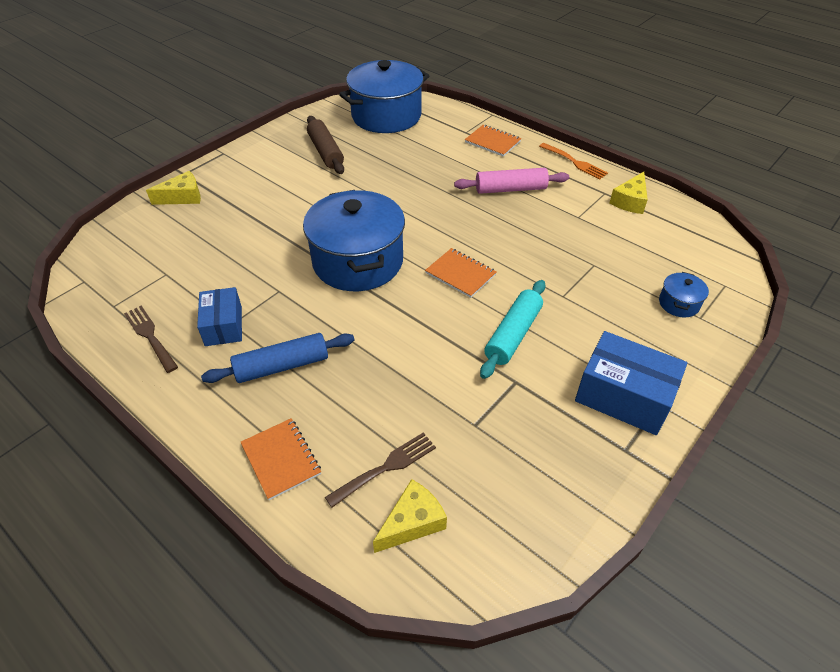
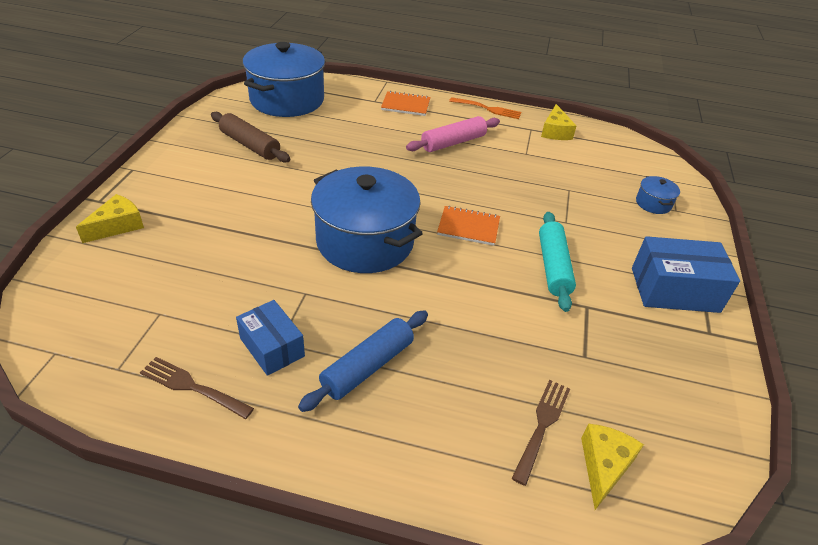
camera: 30 degrees left, 5 degrees down
orange notebook [240,418,321,500] -> none

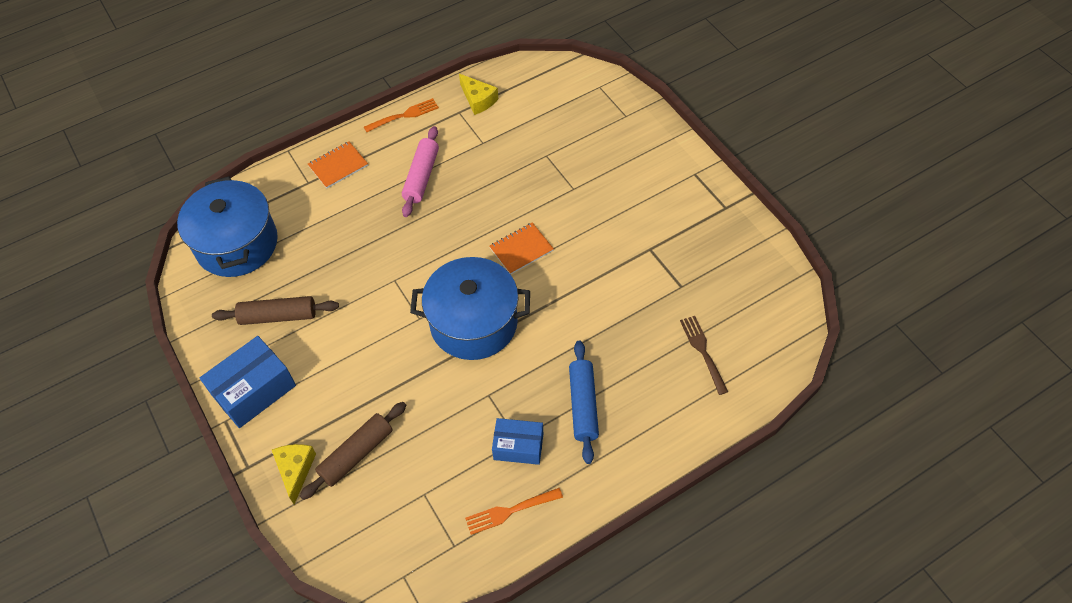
camera: 40 degrees left, 15 degrees up
brown fork [140,357,254,419] -> orange fork [465,488,563,535]
turquoise rolling pin [539,212,576,312] -> none
yellow cheese [581,424,644,510] -> none
blue box [632,236,740,313] -> blue box moved to [200,336,296,428]
blue pot [636,176,680,214] -> none
none -> brown rolling pin [300,402,406,500]

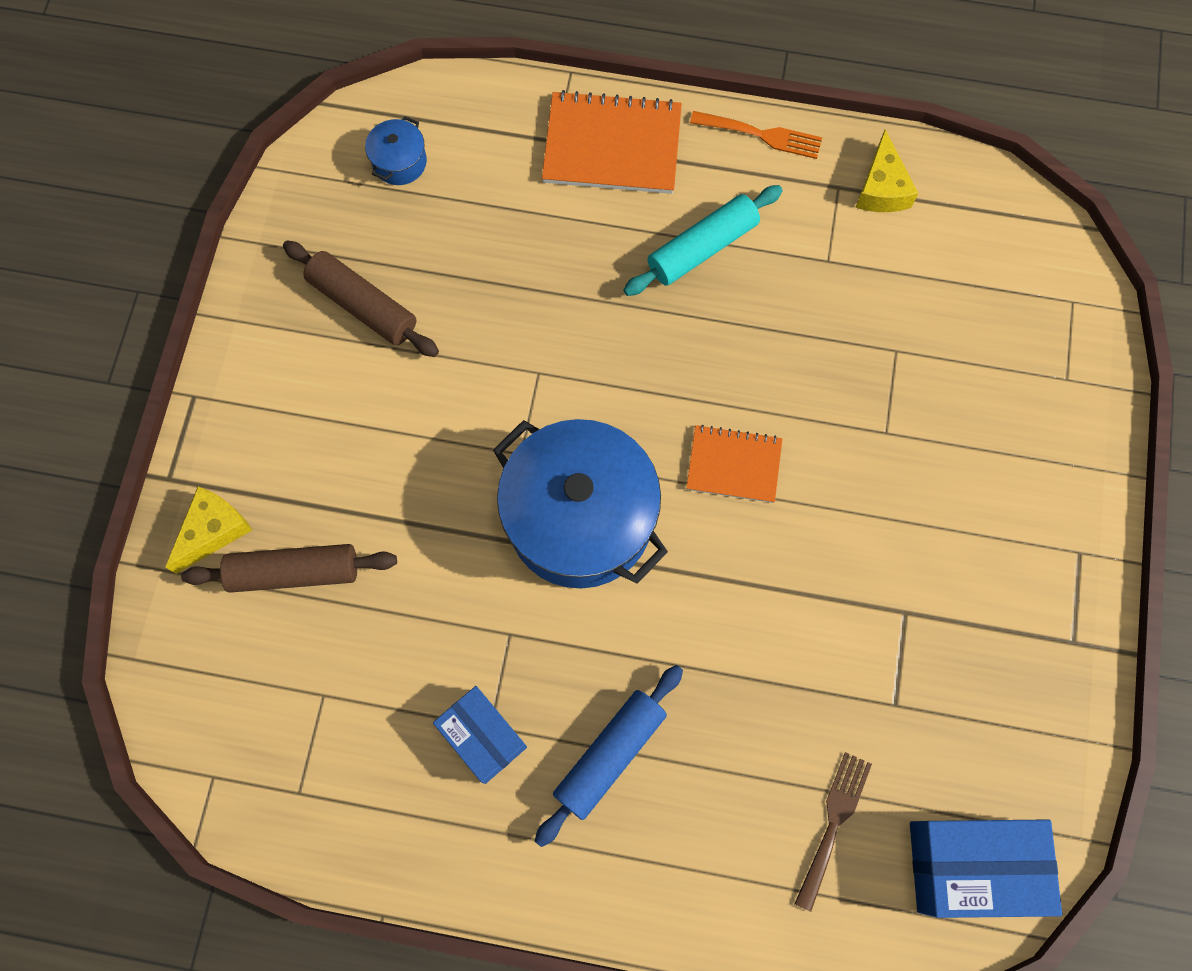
camera: 40 degrees right, 15 degrees up
blue pot [177,176,278,277] -> blue pot [365,116,427,185], size x0.41
blue box [200,336,296,428] -> blue box moved to [910,819,1062,918]
orange notebook [308,141,368,188] -> orange notebook [542,90,682,194], size x1.61
pink rolling pin [402,126,439,217] -> turquoise rolling pin [623,185,783,296]
orange fork [465,488,563,535] -> none

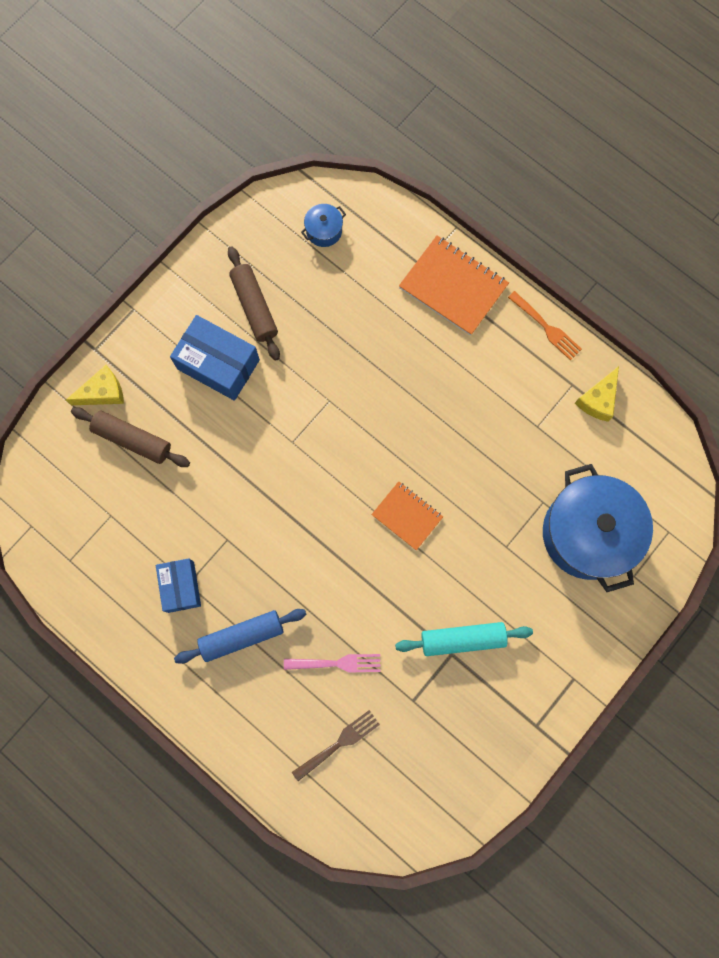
camera: 30 degrees right, 5 degrees up
blue pot [493,419,668,589] -> blue pot moved to [543,464,653,592]
turquoise rolling pin [623,185,783,296] -> turquoise rolling pin moved to [395,622,533,656]
blue box [910,819,1062,918] -> blue box moved to [170,315,260,401]
none -> pink fork [284,654,381,672]

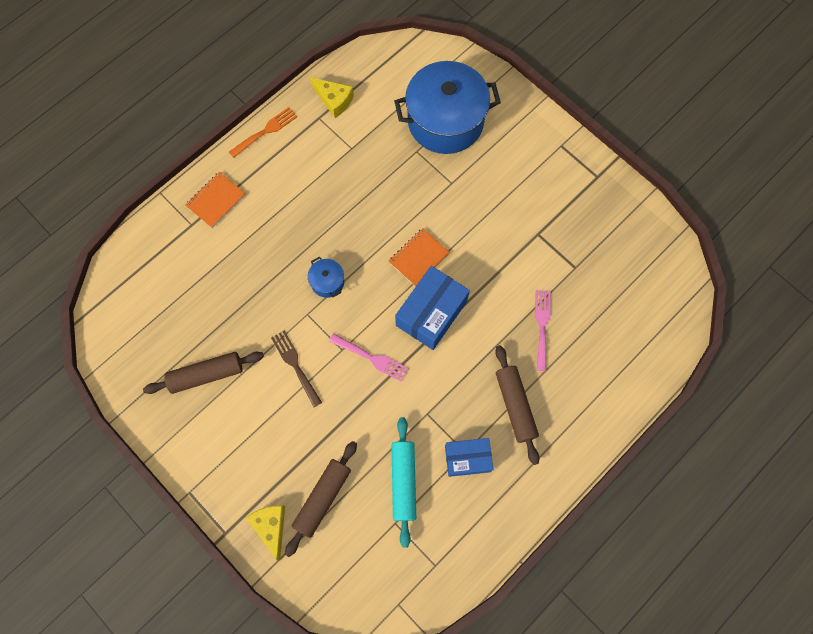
camera: 85 degrees left, 5 degrees down
blue box [170,315,260,401] -> blue box moved to [395,266,470,350]
blue rolling pin [174,609,306,664] -> brown rolling pin [495,345,540,465]
brown fork [292,710,380,781] -> brown fork moved to [271,330,322,407]
blue pot [301,204,346,247] -> blue pot moved to [308,257,344,298]
turquoise rolling pin [395,622,533,656] -> turquoise rolling pin moved to [391,417,416,548]
orange notebook [399,236,509,336] -> orange notebook [185,172,246,228], size x0.62
none -> pink fork [329,333,409,382]

